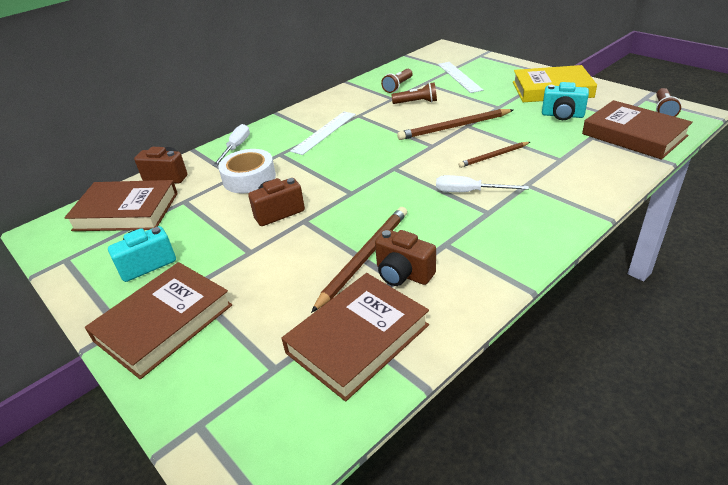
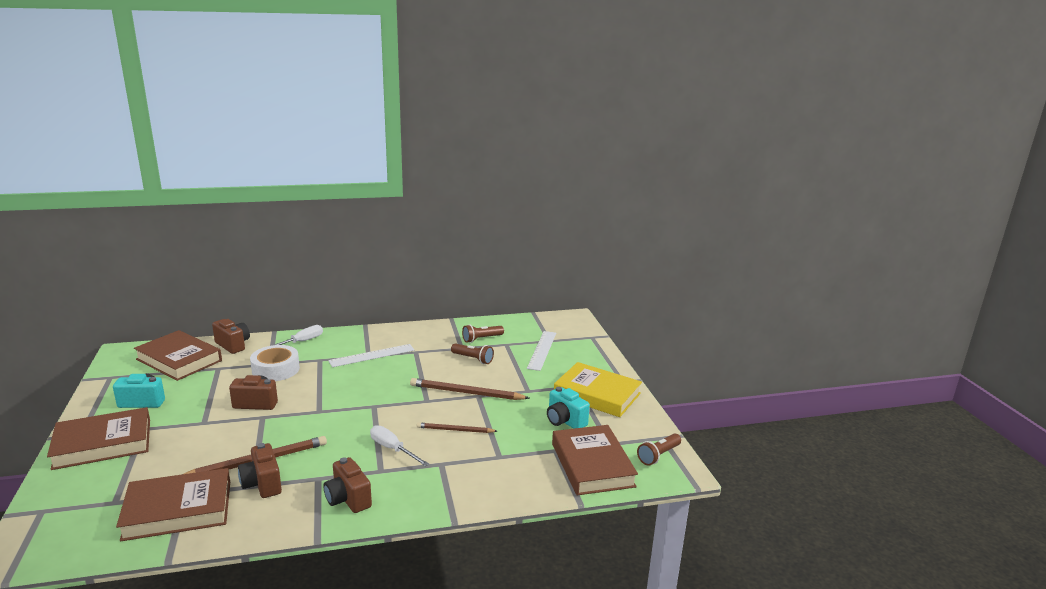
camera: 25 degrees right, 15 degrees down
none -> brown camera [323,457,372,513]

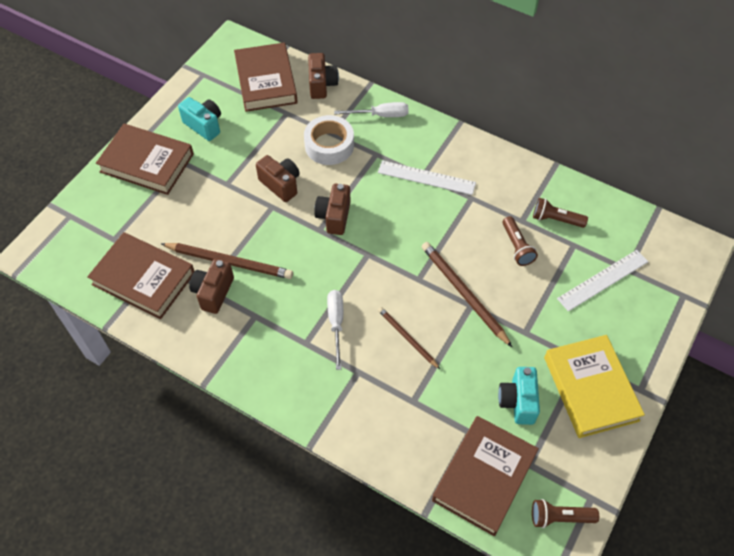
camera: 45 degrees right, 35 degrees up
brown camera [323,457,372,513] -> brown camera moved to [314,184,351,235]

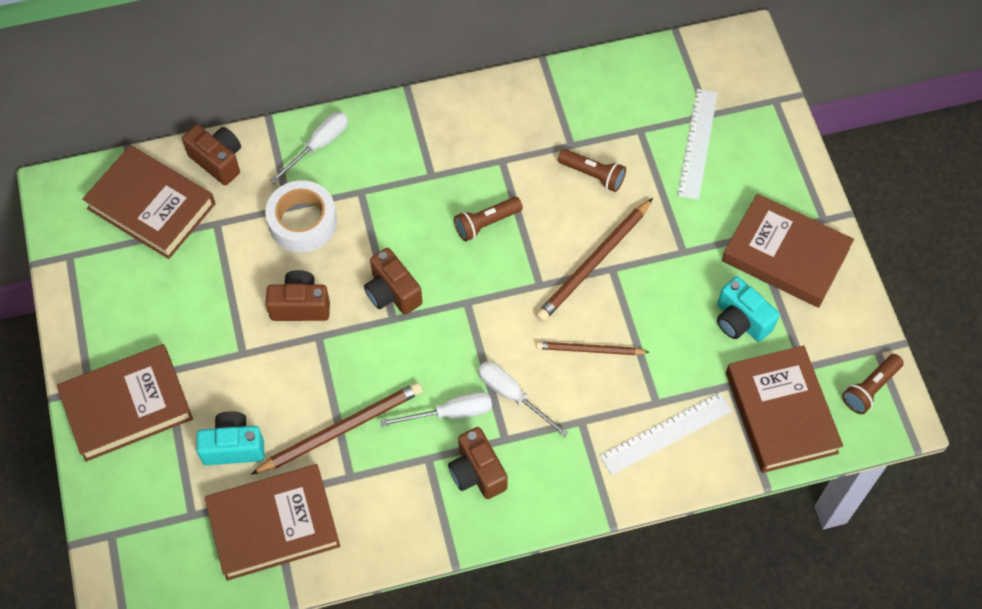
camera: 45 degrees left, 5 degrees up
turquoise camera [178,97,221,141] -> turquoise camera moved to [196,411,264,465]
brown camera [189,259,234,314] -> brown camera moved to [448,427,508,499]
white ruler [378,160,476,195] -> white ruler moved to [599,392,732,475]
brown pencil [421,242,512,347] -> brown pencil turned 60 degrees counterclockwise [536,198,653,322]
brown flashlight [533,198,588,228] -> brown flashlight moved to [454,197,523,241]
yellow book [544,335,645,438] -> brown book [722,193,854,308]
none -> white screwdriver [380,392,492,427]

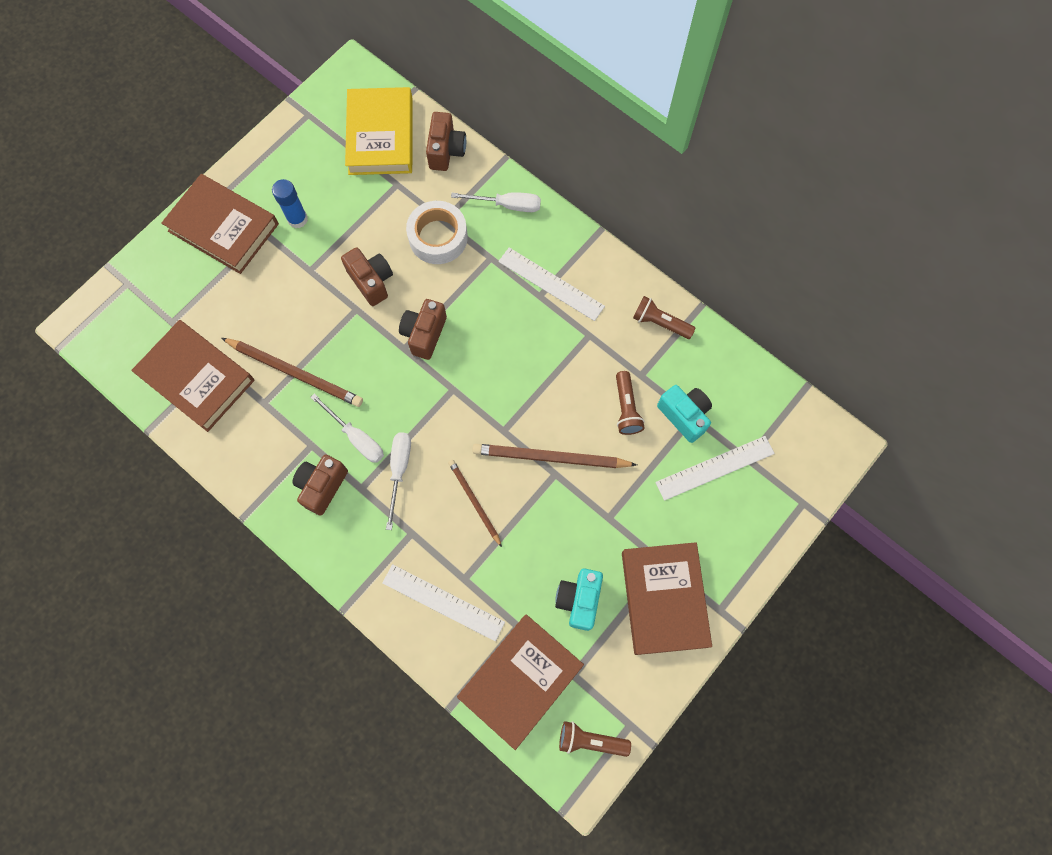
camera: 55 degrees right, 10 degrees up
brown book [82,145,215,259] -> yellow book [345,87,413,175]
turquoise camera [196,411,264,465] -> turquoise camera moved to [657,385,712,443]
brown flashlight [454,197,523,241] -> brown flashlight moved to [633,296,695,339]
none -> blue glue stick [272,179,308,228]
none -> white ruler [498,248,605,321]

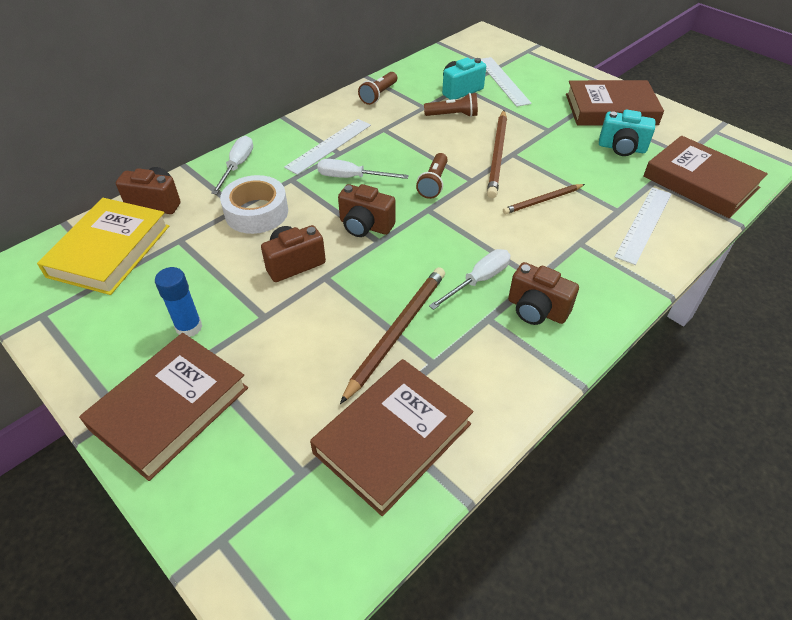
camera: 85 degrees left, 25 degrees down
yellow book [345,87,413,175] -> yellow book turned 75 degrees counterclockwise [37,198,169,295]
white screwdriver [386,432,411,530] -> white screwdriver moved to [317,159,409,179]
brown flashlight [559,721,631,757] -> brown flashlight moved to [416,153,448,199]

